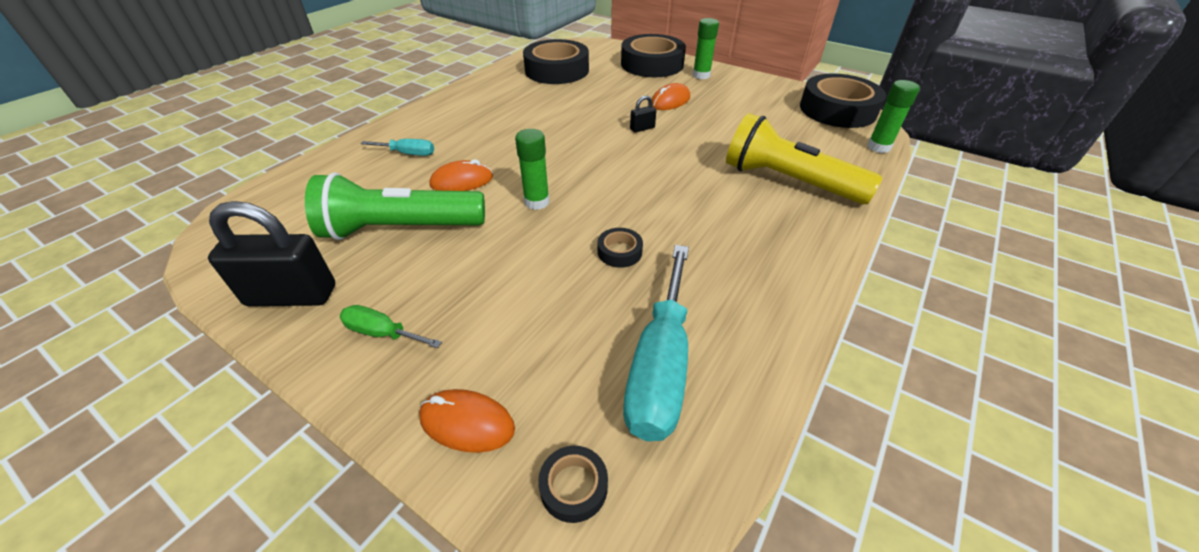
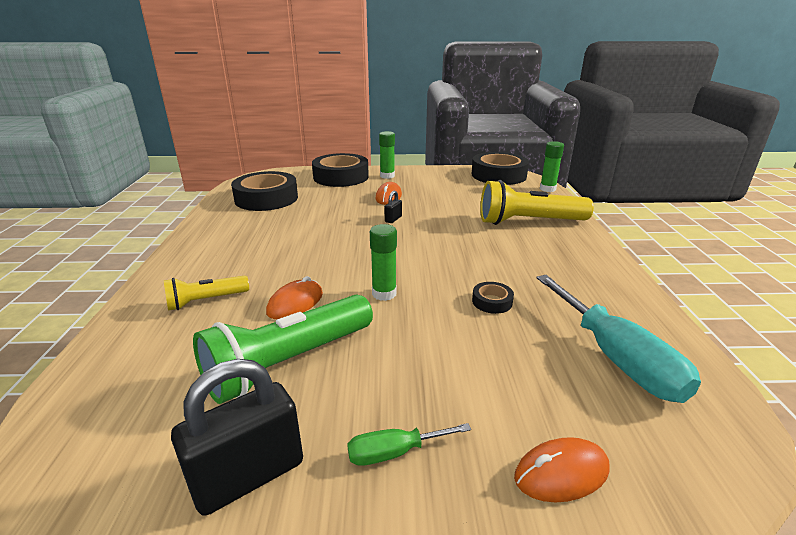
camera: 35 degrees left, 15 degrees down
turquoise screwdriver [360,139,434,156] -> yellow flashlight [164,276,249,311]
black tape [538,446,608,523] -> none

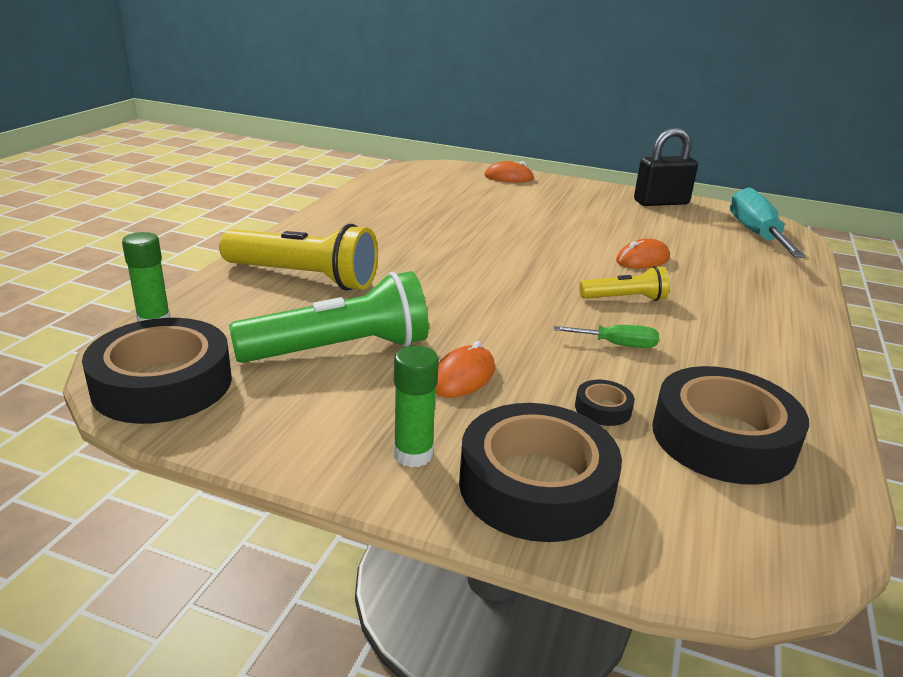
camera: 160 degrees left, 0 degrees up
yellow flashlight [164,276,249,311] -> yellow flashlight moved to [579,266,669,301]
green flashlight [193,295,373,404] -> green flashlight moved to [229,271,429,363]
green screwdriver [347,423,471,466] -> green screwdriver moved to [554,325,659,348]
green glue stick [370,224,397,301] -> none
black padlock [385,191,402,223] -> none
black tape [472,282,514,314] -> black tape moved to [575,380,635,426]
turquoise screwdriver [536,275,701,403] -> turquoise screwdriver moved to [730,187,806,258]

